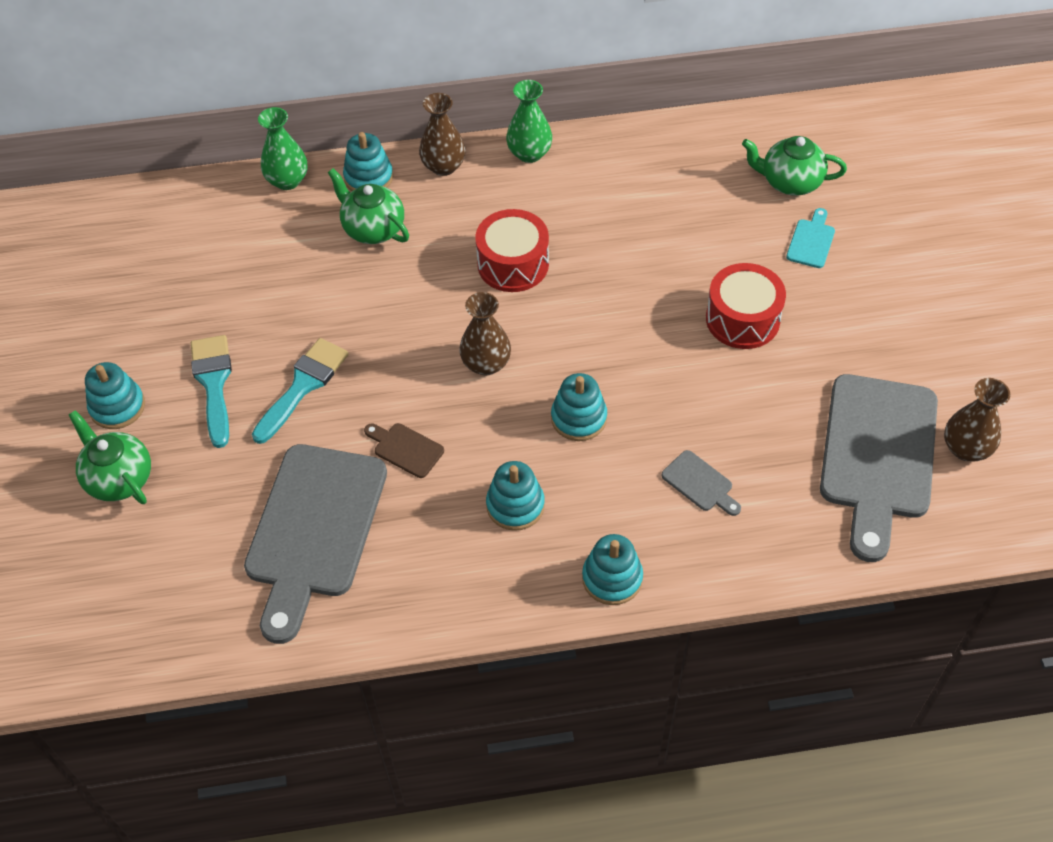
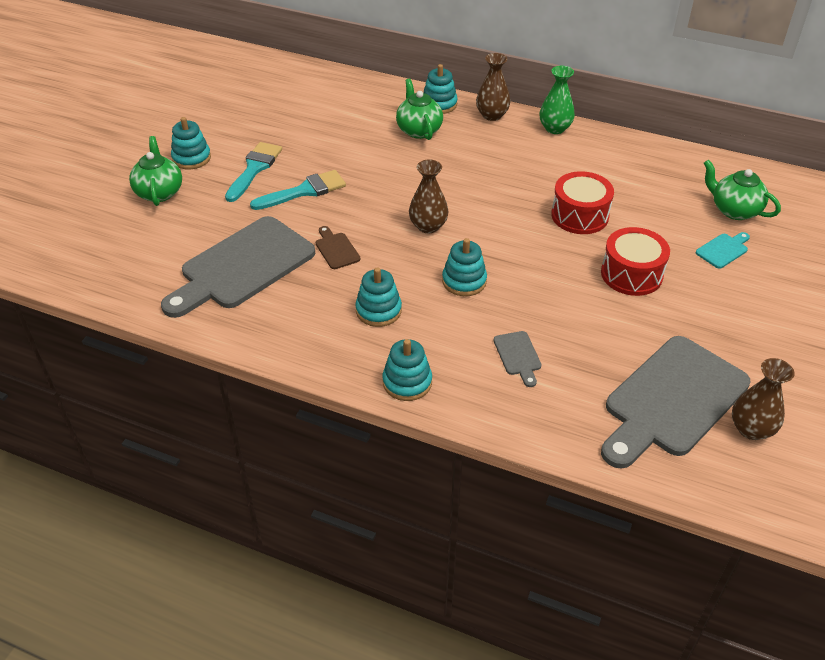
camera: 30 degrees right, 10 degrees down
green vase [258,107,307,190] -> none
red drum [475,209,549,292] -> red drum moved to [551,171,614,234]

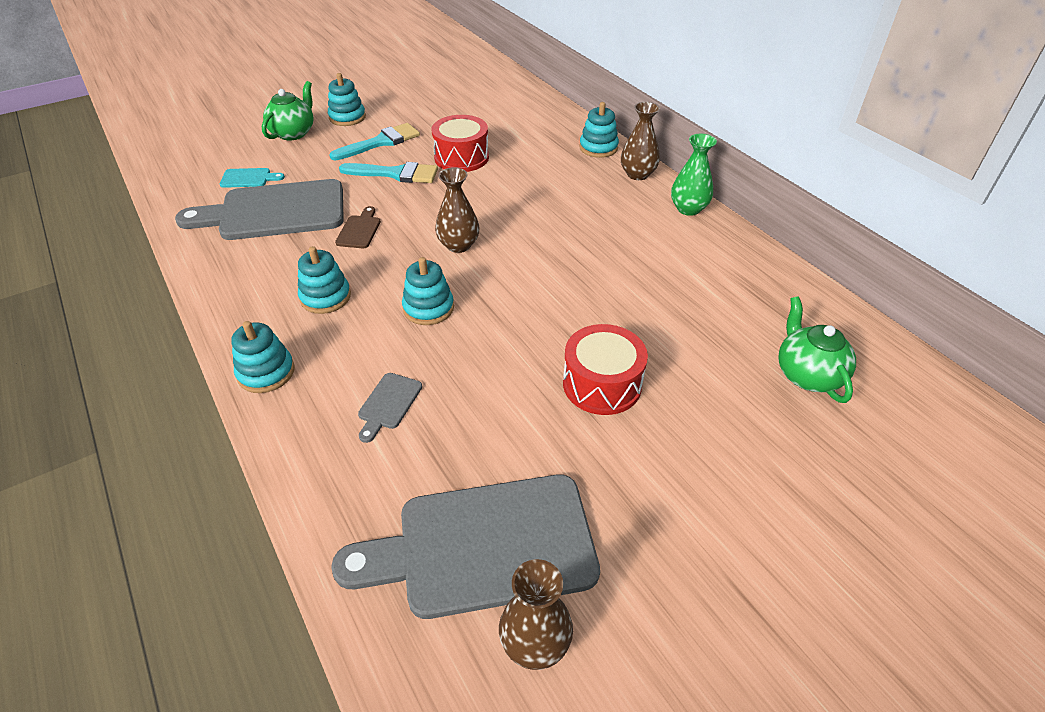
camera: 35 degrees right, 0 degrees up
green teapot [396,79,443,140] -> none
red drum [551,171,614,234] -> red drum moved to [431,115,489,172]
turquoise cutting board [696,232,750,269] -> turquoise cutting board moved to [220,168,285,188]

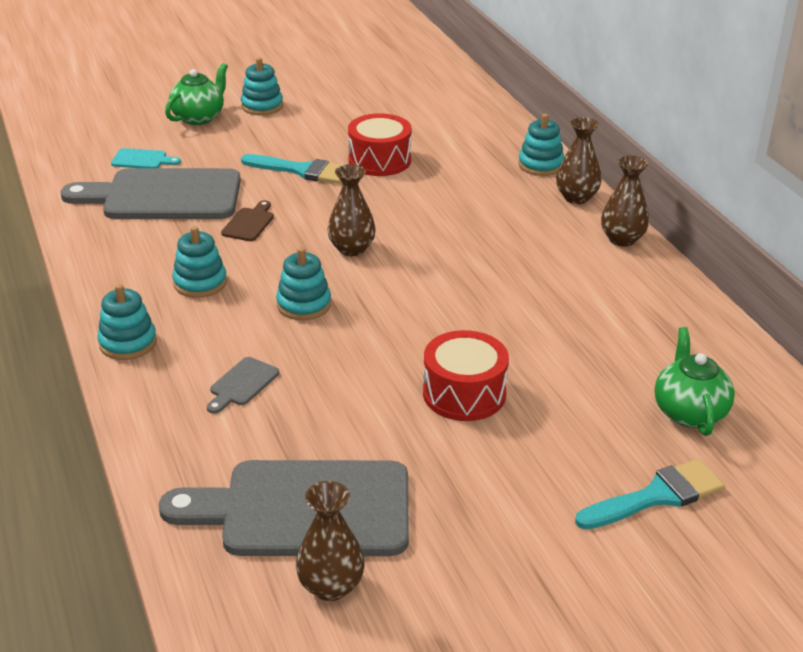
camera: 10 degrees right, 10 degrees down
turquoise brush [329,123,420,160] -> turquoise brush moved to [575,459,725,529]
green vase [671,134,717,216] -> brown vase [601,155,649,246]

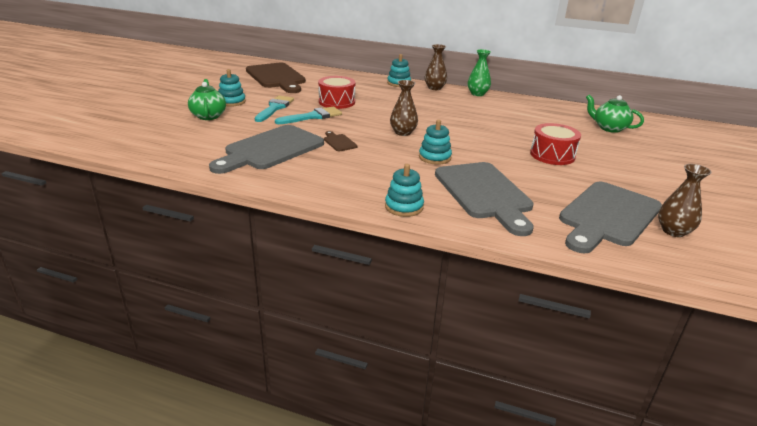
camera: 50 degrees left, 5 degrees down
turquoise cutting board [111,148,181,168] -> none
turquoise stacking toy [172,226,227,298] -> none
grey cutting board [207,357,279,414] -> grey cutting board [435,162,534,236], size x2.48
turquoise brush [575,459,725,529] -> turquoise brush moved to [255,96,294,122]
brown vase [601,155,649,246] -> green vase [468,49,491,96]
none -> brown cutting board [246,63,306,93]

